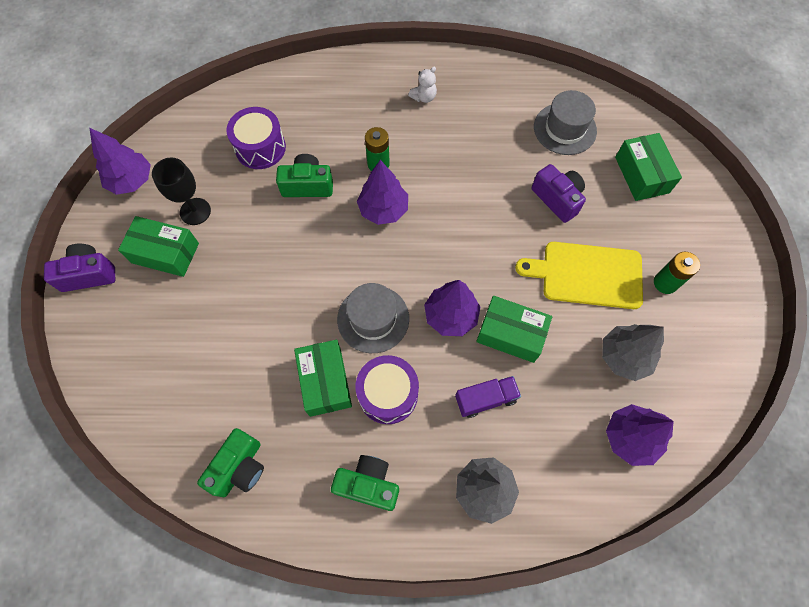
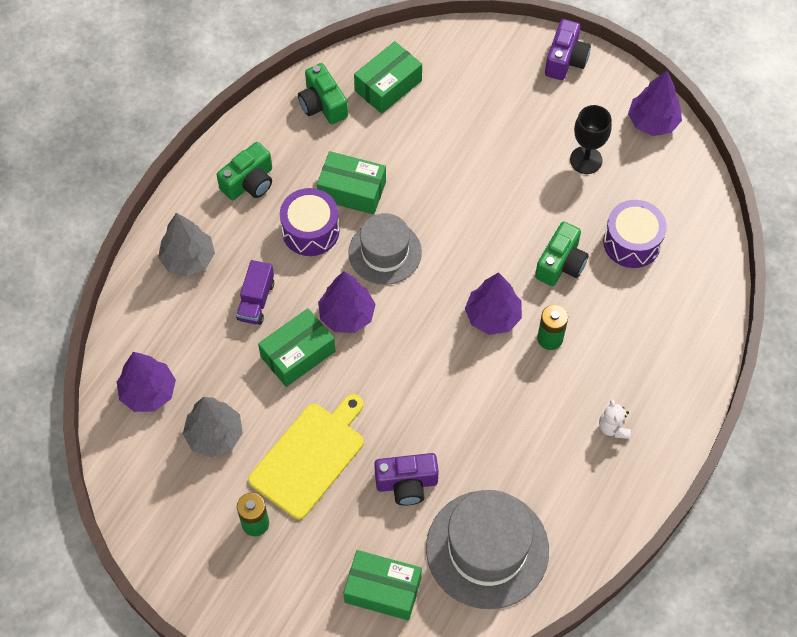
camera: 120 degrees right, 5 degrees down
green box [118,216,199,277] -> green box moved to [354,41,422,114]
grey hat [534,90,597,155] -> grey hat [426,490,549,609], size x1.53

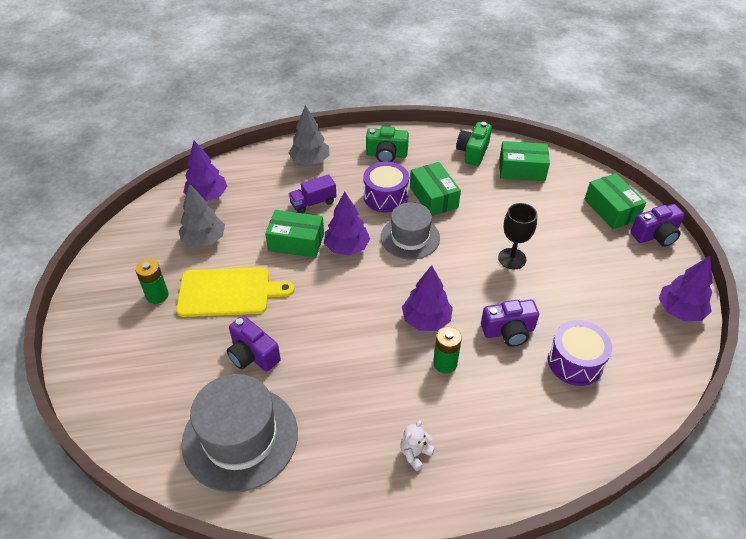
camera: 50 degrees right, 15 degrees down
green box [343,550,422,620] -> green box moved to [584,173,646,229]
green camera [535,222,589,286] -> purple camera [481,300,539,347]
black goblet [570,105,612,174] -> black goblet moved to [498,203,537,269]

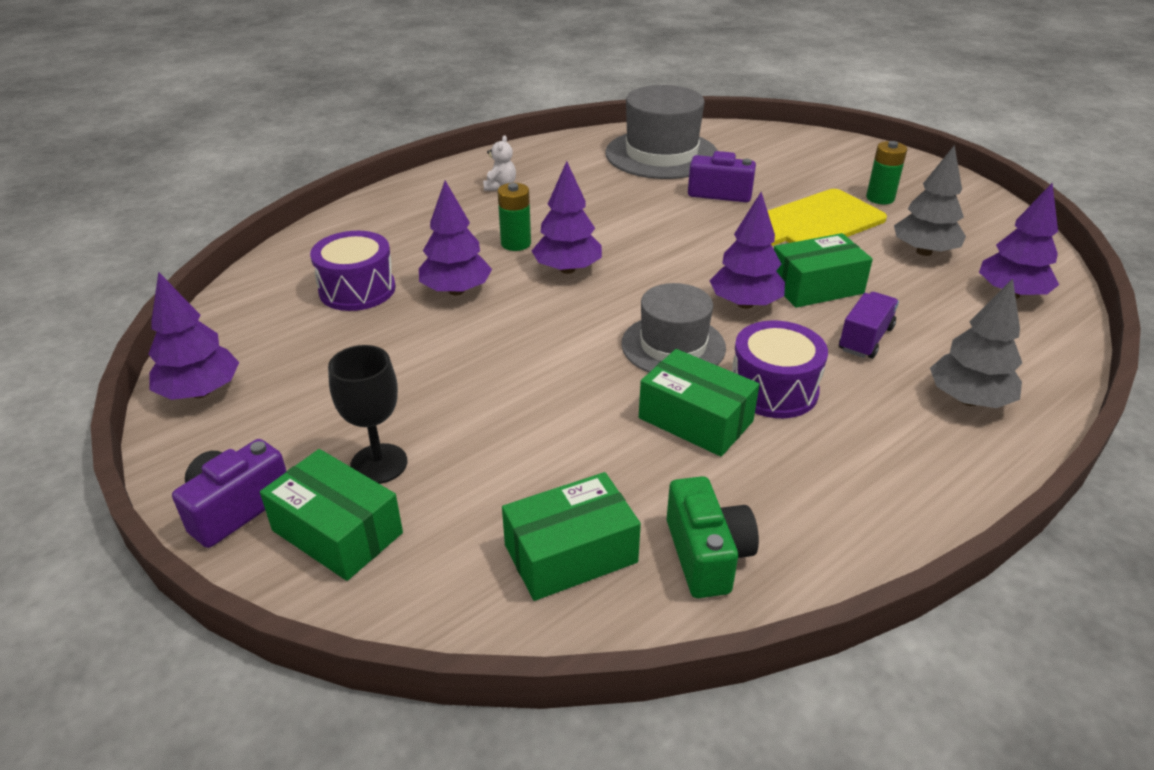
camera: 150 degrees right, 10 degrees down
green camera [366,126,409,162] -> none
purple camera [481,300,539,347] -> purple tree [419,181,492,295]
black goblet [498,203,537,269] -> black goblet moved to [328,345,407,484]

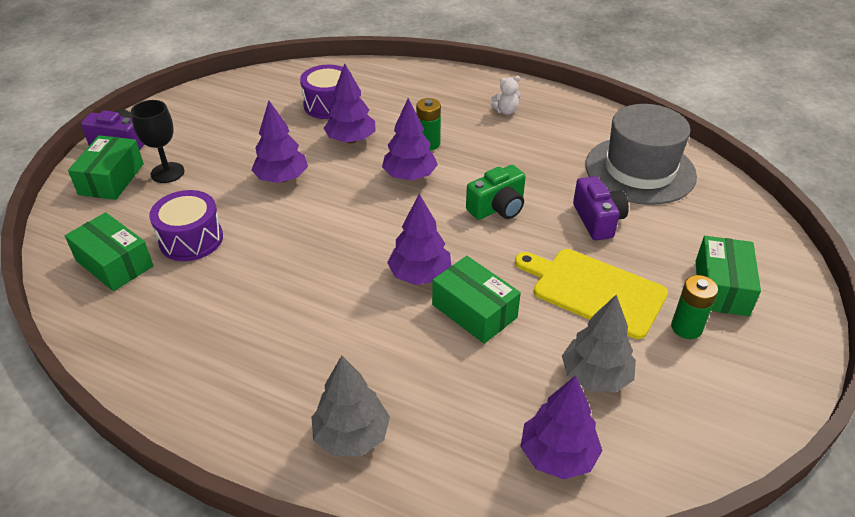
camera: 65 degrees right, 5 degrees up
purple tree [149,272,239,400] -> purple tree moved to [251,101,308,183]
grey hat [621,283,726,373] -> none
green box [639,349,760,457] -> green box moved to [696,236,761,316]
green camera [667,476,759,598] -> green camera moved to [466,165,526,220]
purple drum [732,320,828,418] -> purple drum moved to [149,190,223,261]
purple truck [839,292,899,358] -> none

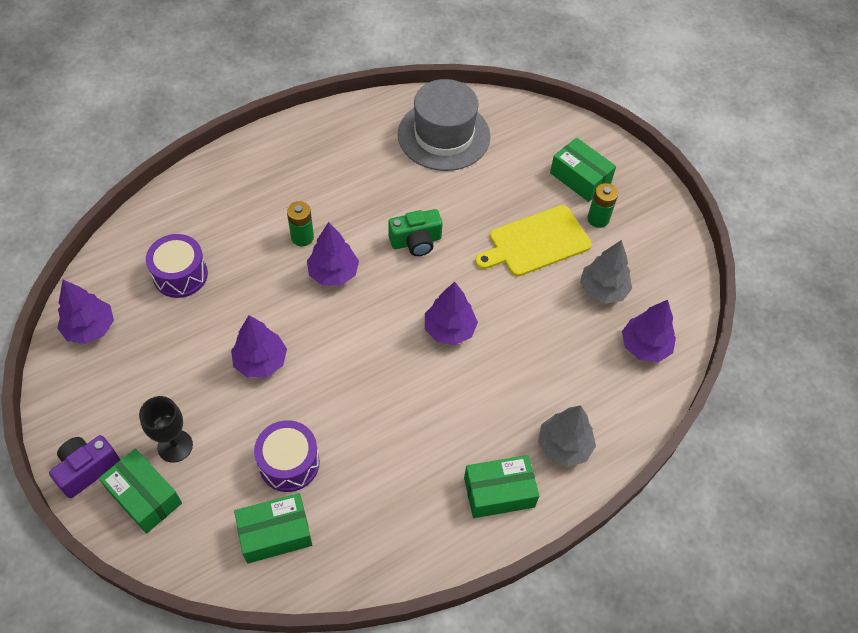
camera: 60 degrees left, 15 degrees up
purple tree [324,64,375,144] -> purple tree moved to [57,280,114,344]
green box [432,256,521,344] -> green box moved to [464,455,539,518]
green camera [466,165,526,220] -> green camera turned 75 degrees clockwise [388,209,443,256]
white teddy bear [490,76,520,115] -> none
purple camera [573,176,629,240] -> none

